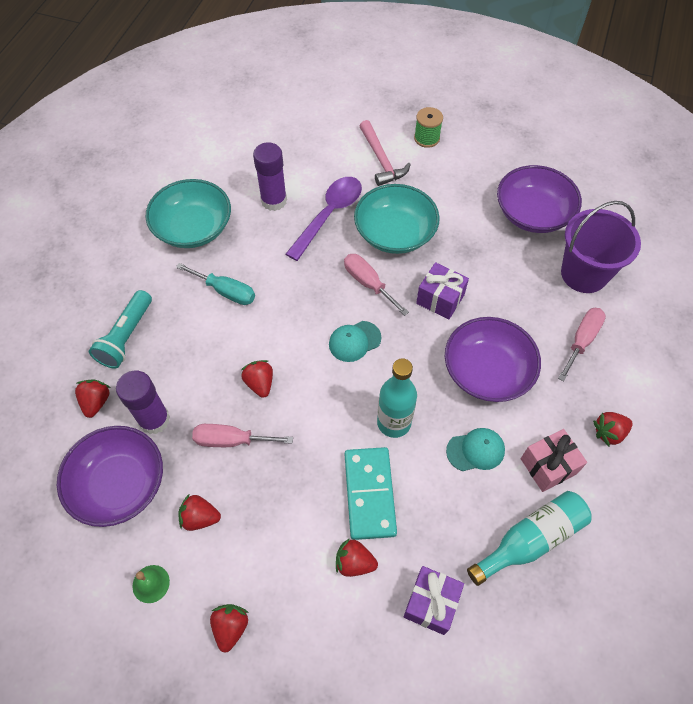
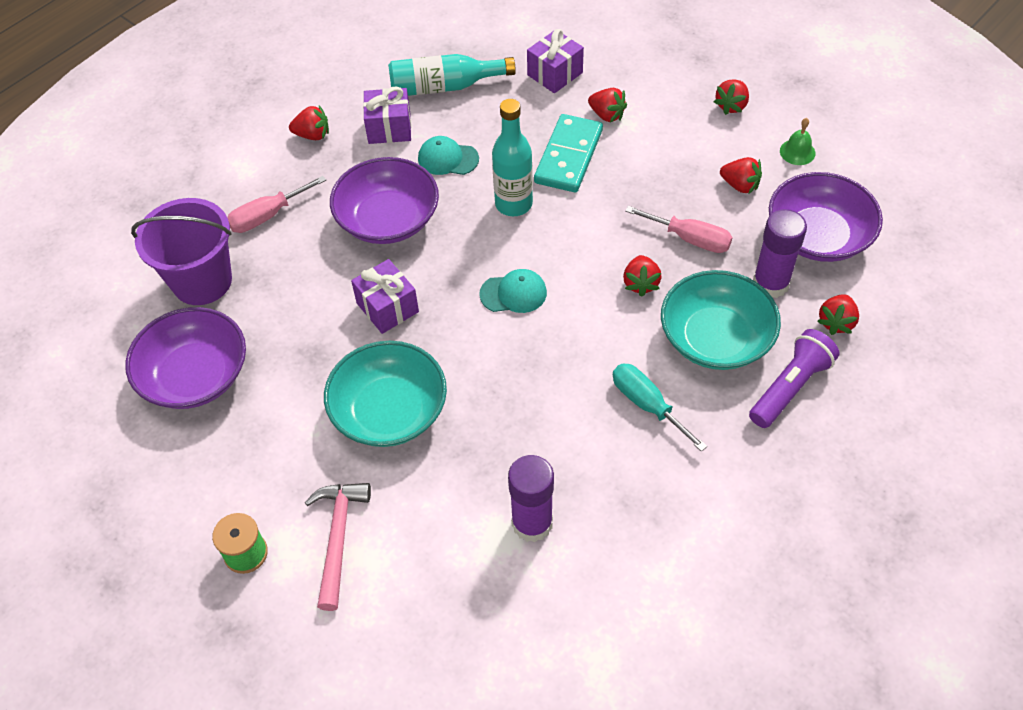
camera: 155 degrees left, 5 degrees down
turquoise flashlight [89,290,152,369] -> purple flashlight [749,329,840,428]
turquoise bowl [146,179,231,248] -> turquoise bowl moved to [661,270,781,370]
purple spoon [286,177,362,261] -> none
pink screwdriver [344,254,409,316] -> none
pink gift [521,429,587,492] -> purple gift [363,86,411,144]

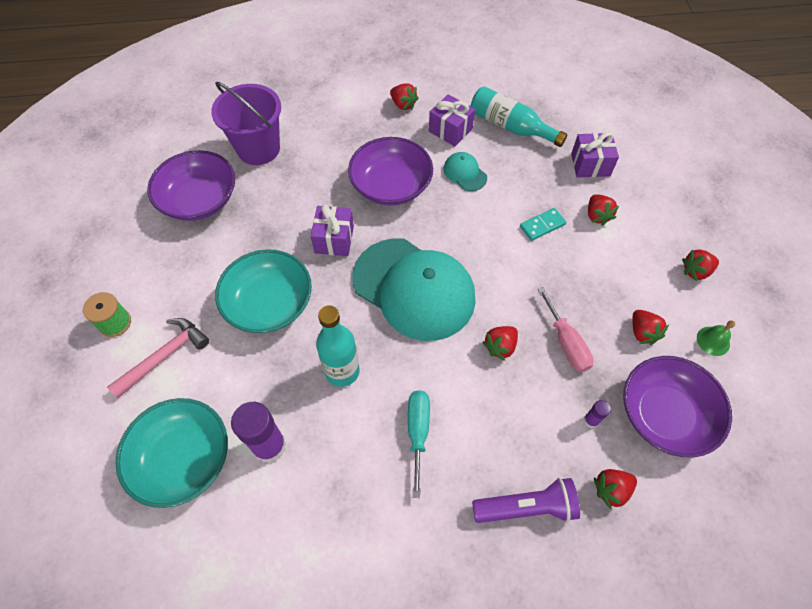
camera: 40 degrees right, 5 degrees up
pink screwdriver [227,176,326,233] -> none
turquoise cap [479,269,547,313] -> turquoise cap [352,238,476,341], size x2.39
turquoise bottle [492,99,533,216] -> turquoise bottle moved to [316,305,360,387]
turquoise domino [534,114,603,192] -> turquoise domino [520,208,566,241], size x0.56
turquoise bowl [661,270,781,370] -> turquoise bowl moved to [115,398,228,508]
purple glue stick [753,209,807,298] -> purple glue stick [584,400,611,428], size x0.47

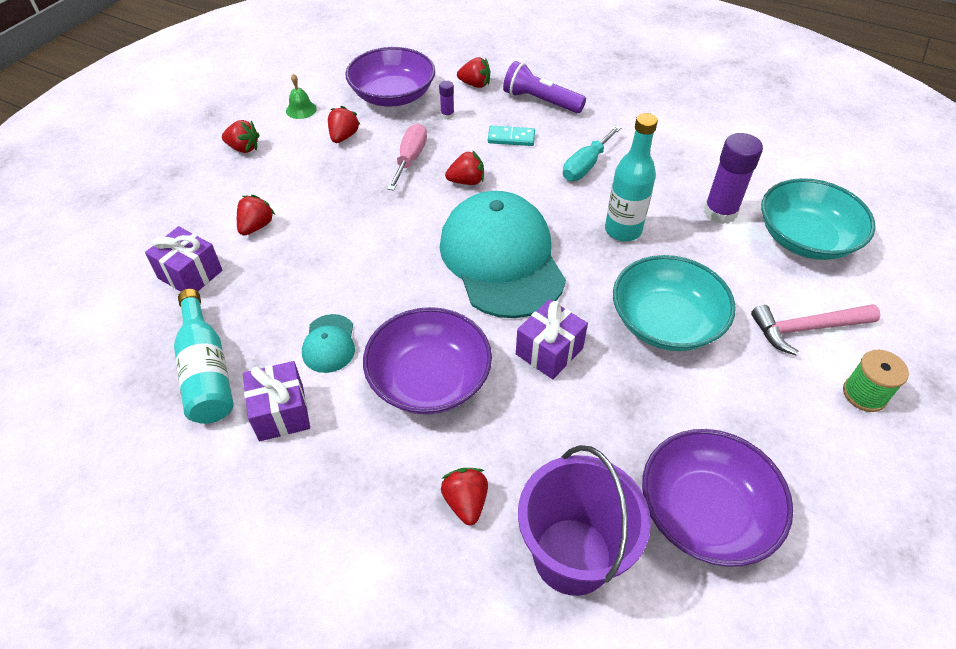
camera: 145 degrees left, 10 degrees down
red strawberry [390,83,418,110] -> red strawberry moved to [441,468,488,525]
turquoise domino [520,208,566,241] -> turquoise domino moved to [488,126,535,146]

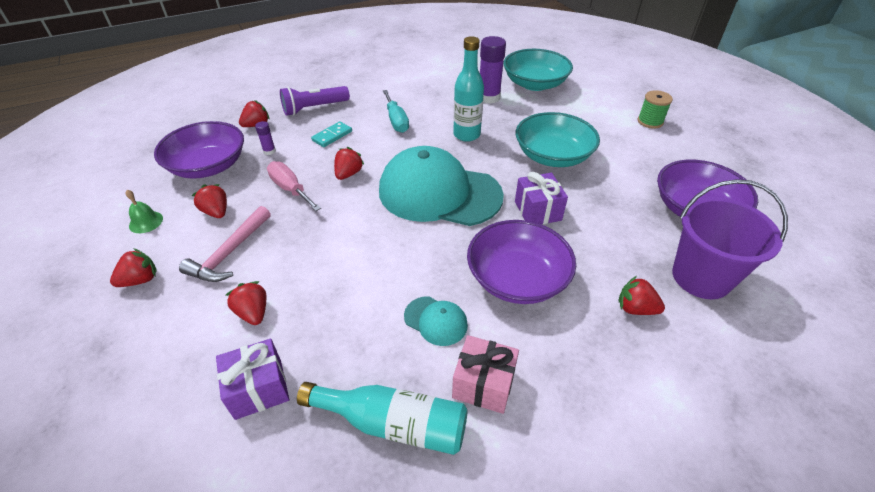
camera: 55 degrees left, 5 degrees down
purple gift [243,361,310,441] -> pink gift [452,335,519,414]
pink hammer [751,304,881,355] -> pink hammer moved to [179,206,271,282]

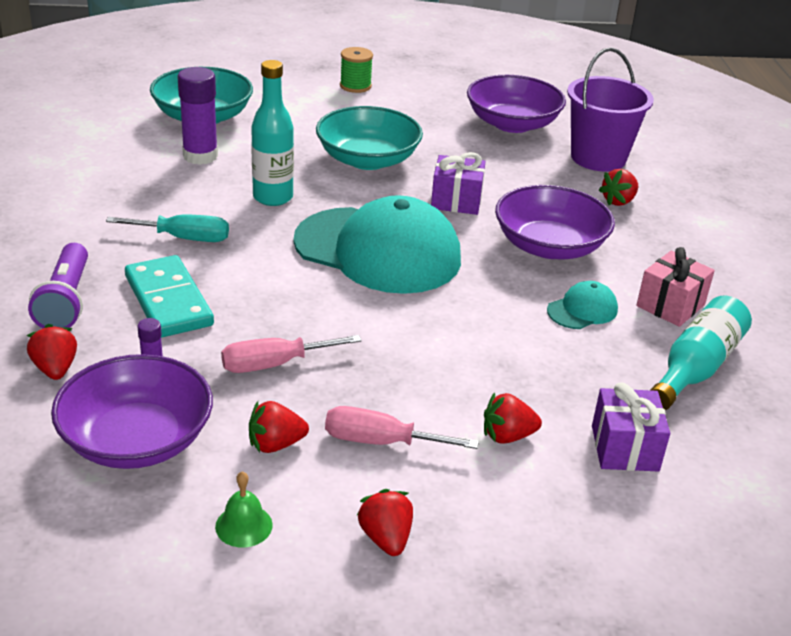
camera: 70 degrees left, 10 degrees down
pink hammer [179,206,271,282] -> pink screwdriver [325,406,479,449]
turquoise domino [311,121,352,147] -> turquoise domino [125,255,214,338], size x1.78
red strawberry [334,147,364,180] -> none
turquoise cap [379,146,504,226] -> turquoise cap turned 105 degrees counterclockwise [293,195,461,294]

